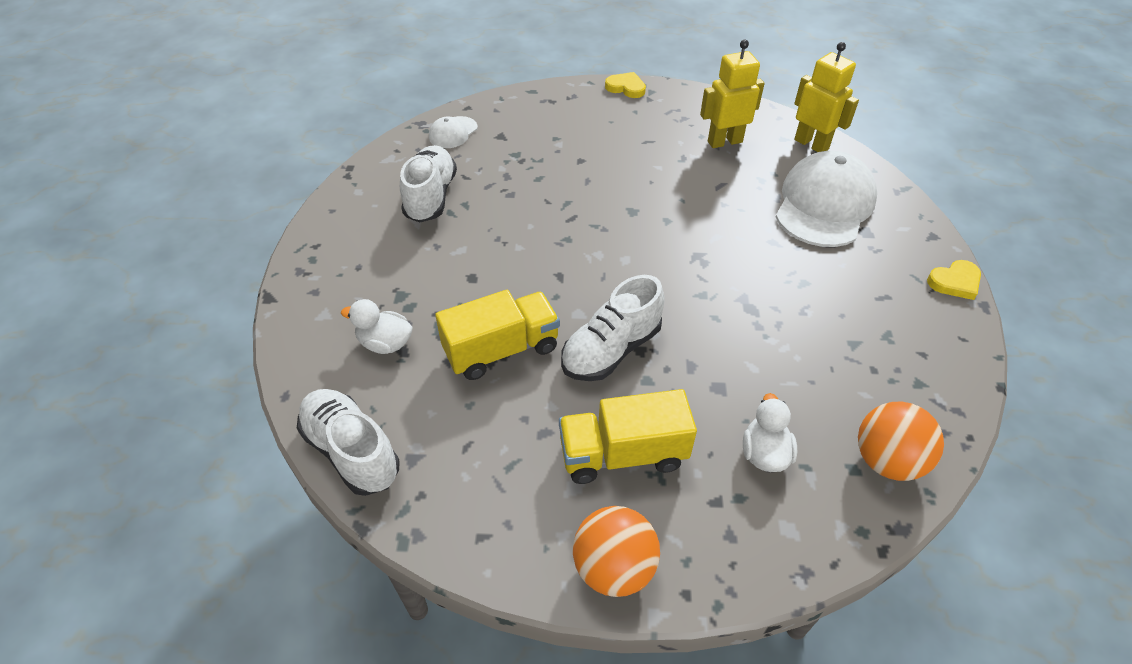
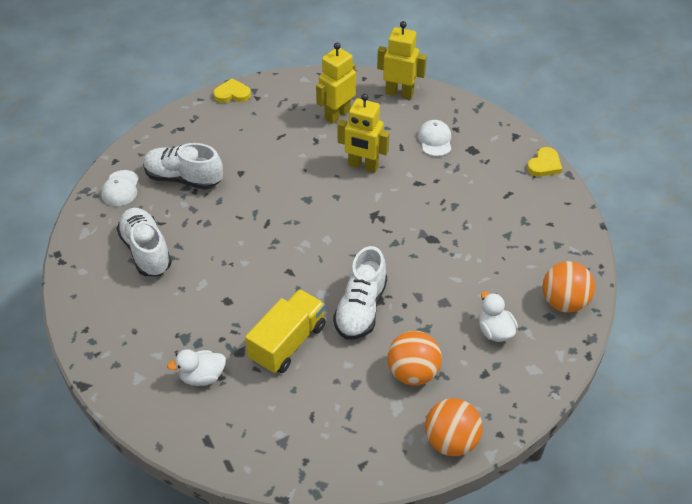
camera: 30 degrees left, 0 degrees up
white shoe [297,389,400,496] -> white shoe moved to [143,143,223,190]
yellow truck [559,389,697,484] -> orange ball [387,331,442,386]
white cap [776,151,877,247] -> white cap [418,120,451,156], size x0.47
none -> yellow robot [337,93,389,173]

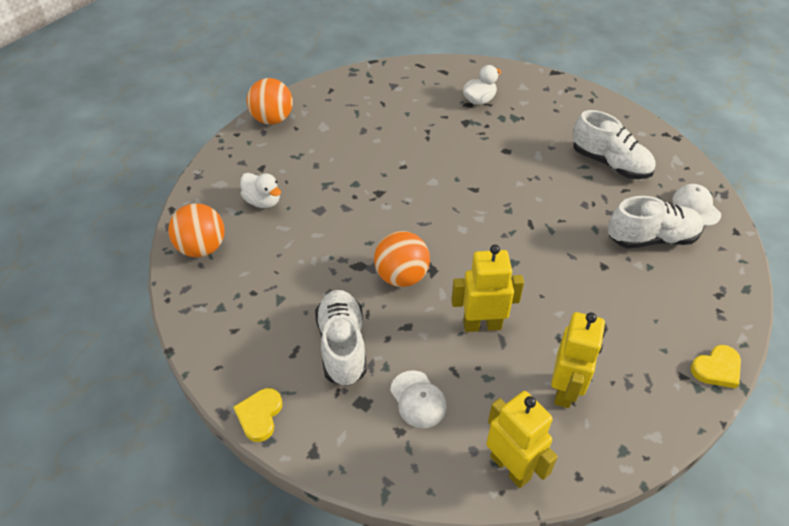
camera: 155 degrees right, 0 degrees up
yellow truck [245,289,326,374] -> none
white shoe [333,246,387,340] -> white shoe moved to [315,290,367,386]
yellow robot [377,21,427,99] -> yellow robot turned 120 degrees counterclockwise [486,391,558,488]
orange ball [387,331,442,386] -> orange ball moved to [374,231,430,287]

